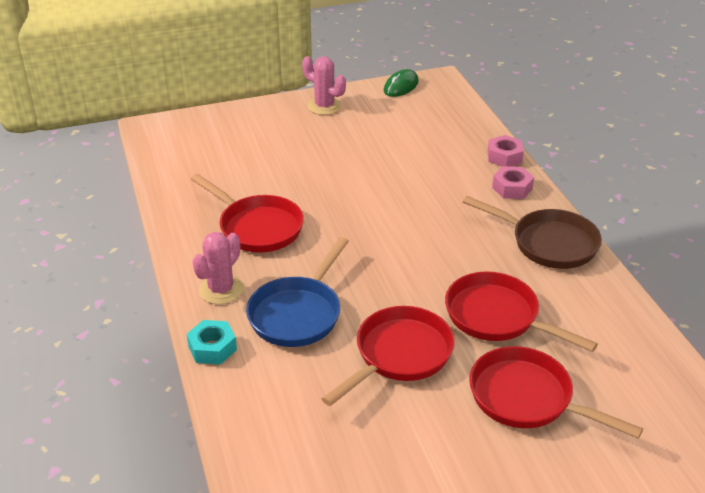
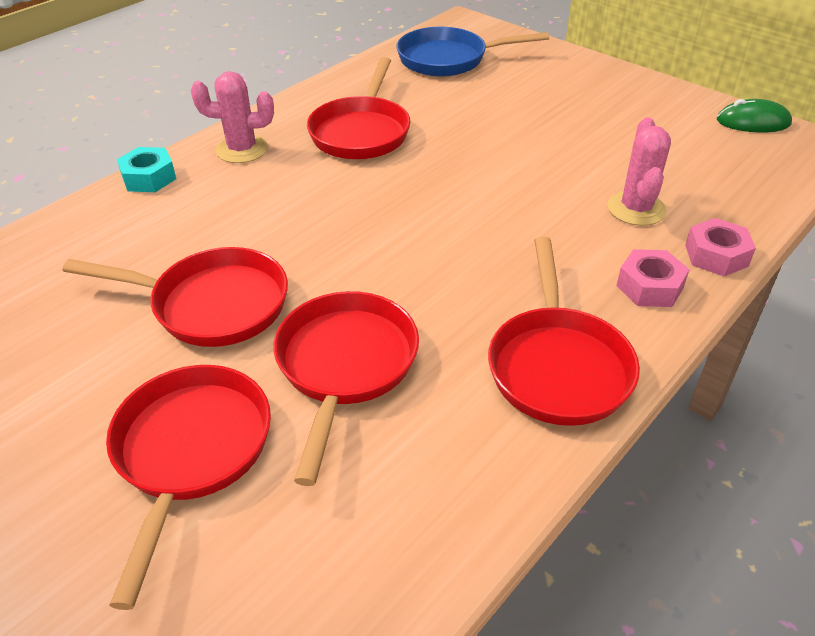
camera: 60 degrees right, 5 degrees up
blue pan [246,237,349,347] -> blue pan moved to [396,27,549,77]
pink cactus [302,56,346,115] -> pink cactus moved to [607,117,671,226]
brown pan [463,196,602,269] -> red pan [488,237,640,426]

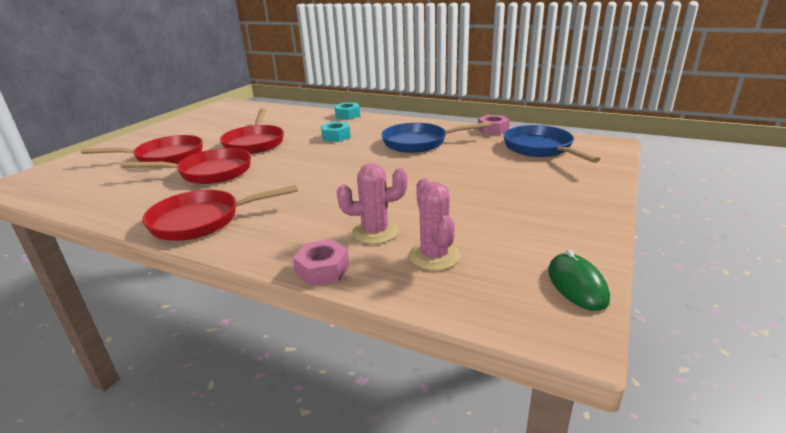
camera: 75 degrees right, 15 degrees down
pink cactus [191,71,274,163] -> pink cactus moved to [409,178,460,271]
red pan [307,57,410,159] -> blue pan [381,122,491,153]
pink nut [616,249,690,307] -> pink nut moved to [478,115,510,135]
none -> turquoise nut [321,122,351,142]

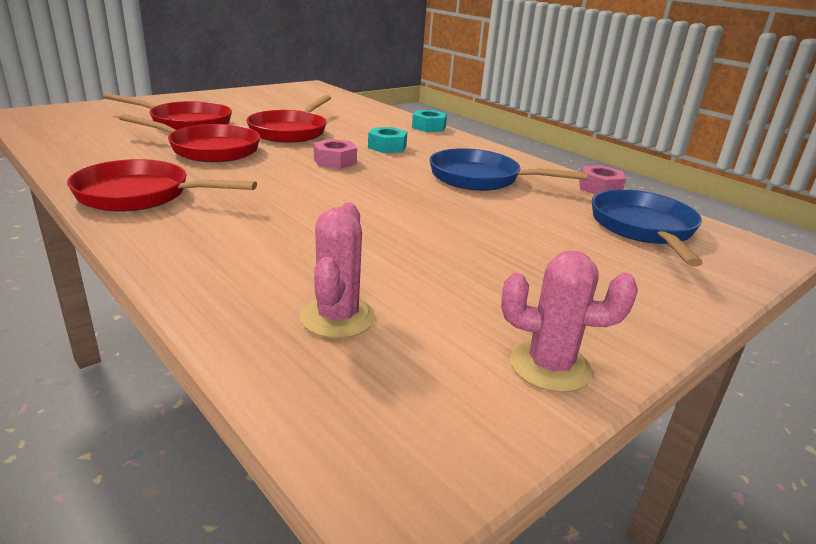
camera: 20 degrees right, 0 degrees up
pink nut [293,239,349,286] -> pink nut moved to [314,139,357,169]
pink cactus [337,163,407,244] -> pink cactus moved to [501,251,638,392]
green mouse [548,250,610,311] -> none

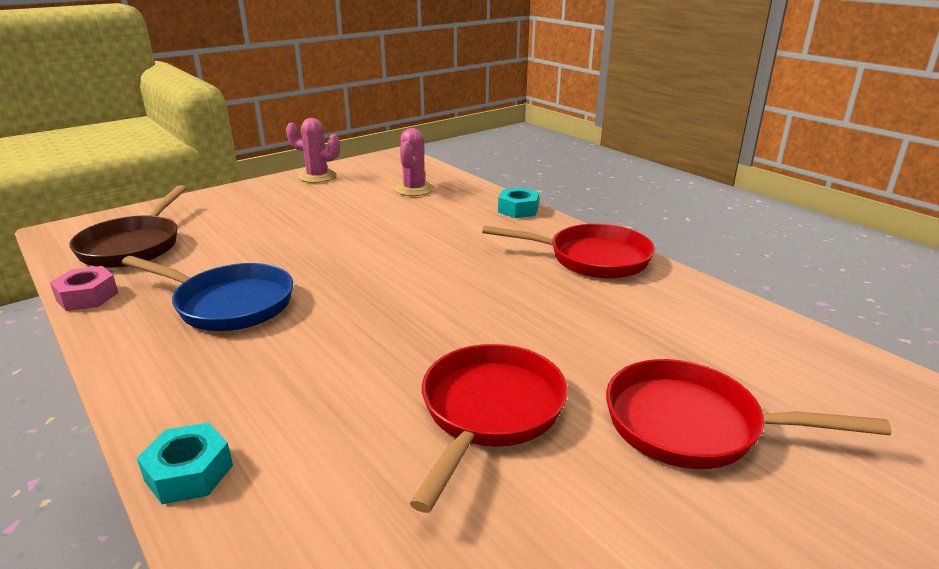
camera: 175 degrees left, 0 degrees up
red pan [119,114,260,162] -> none
pink nut [314,139,357,169] -> none
turquoise nut [368,127,407,153] -> turquoise nut moved to [498,188,539,218]
blue pan [592,189,703,267] -> brown pan [69,185,187,268]

